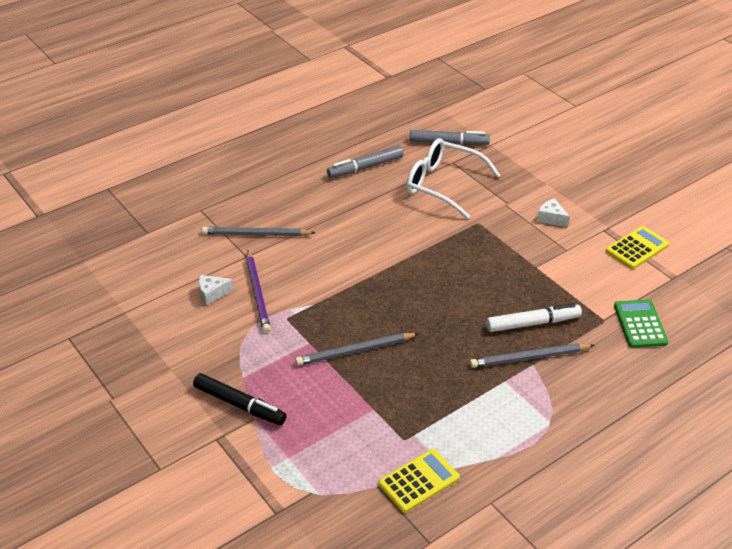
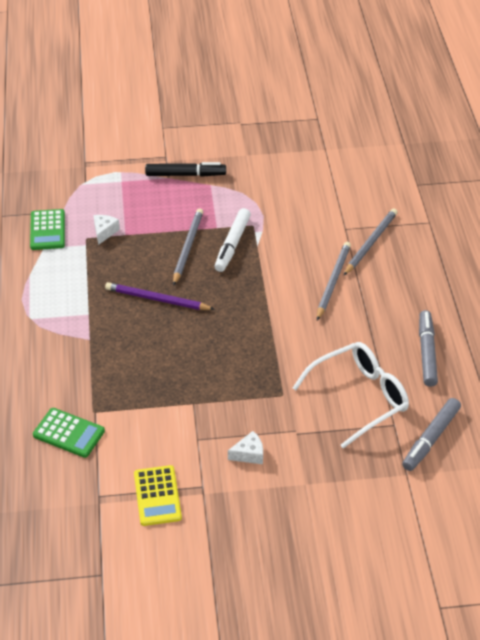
camera: 120 degrees right, 5 degrees up
black marker [193,373,287,425] -> black marker turned 150 degrees counterclockwise [145,162,226,177]
white cheese [199,275,233,305] -> white cheese moved to [93,215,120,245]
purple pencil [246,250,271,333] -> purple pencil moved to [105,282,215,310]
yellow calculator [378,449,460,513] -> green calculator [30,209,65,250]
grey pencil [470,343,594,368] -> grey pencil moved to [317,242,351,320]
white marker [486,303,582,332] -> white marker moved to [214,208,251,272]

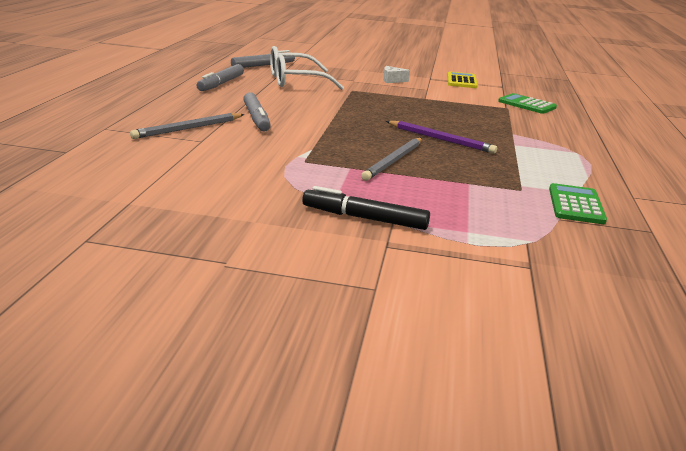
camera: 165 degrees left, 20 degrees down
white cheese [93,215,120,245] -> none
white marker [214,208,251,272] -> none
grey pencil [317,242,351,320] -> grey marker [243,92,271,132]

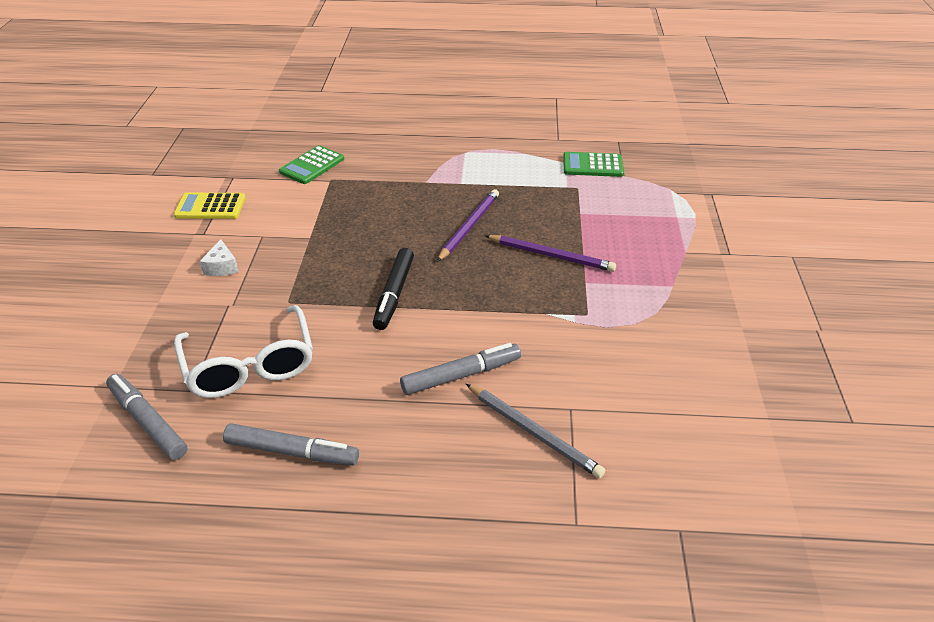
camera: 95 degrees left, 15 degrees up
black marker [302,186,430,230] -> black marker moved to [373,248,414,330]
grey pencil [361,138,422,181] -> purple pencil [485,235,616,272]

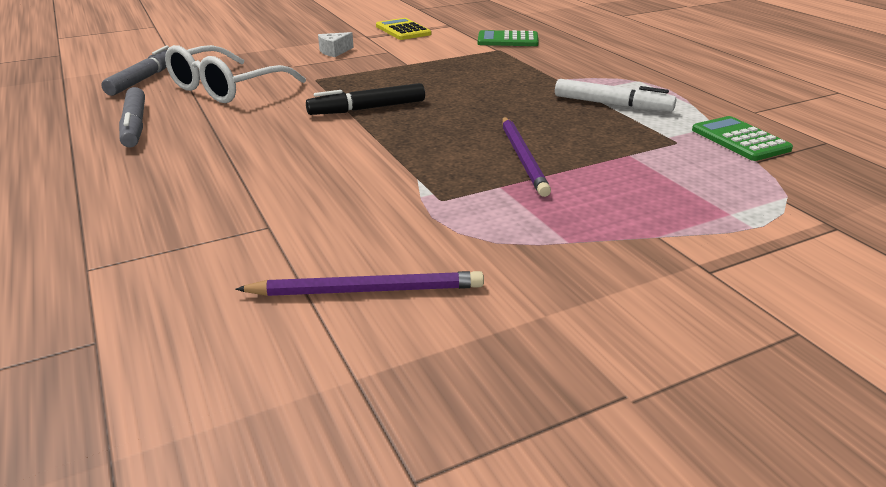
camera: 60 degrees right, 10 degrees down
grey marker [400,343,521,395] -> none
purple pencil [437,189,499,262] -> purple pencil moved to [235,271,484,296]
grey pencil [466,384,605,478] -> none
none -> white marker [555,79,676,112]

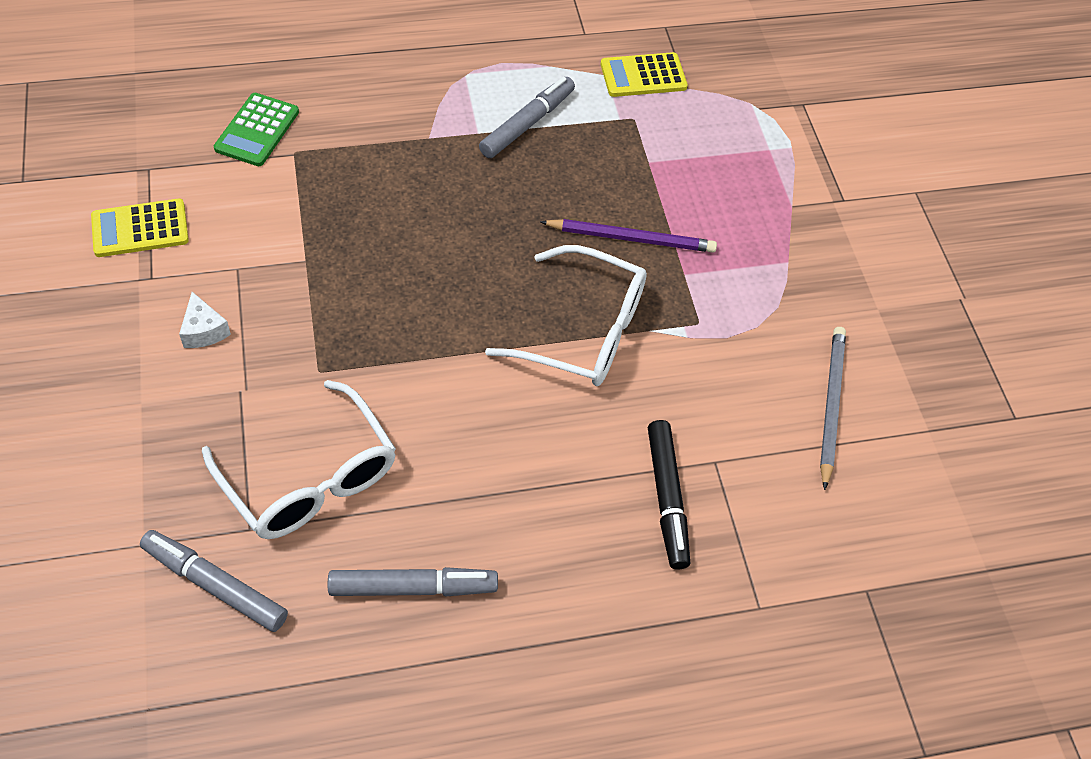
camera: 80 degrees left, 25 degrees up
purple pencil [235,271,484,296] -> grey pencil [820,327,846,490]
black marker [306,83,425,115] -> black marker moved to [648,420,690,570]
white marker [555,79,676,112] -> grey marker [479,77,575,158]
green calculator [692,116,793,161] -> yellow calculator [601,52,688,97]
none -> white glasses [485,245,647,386]

